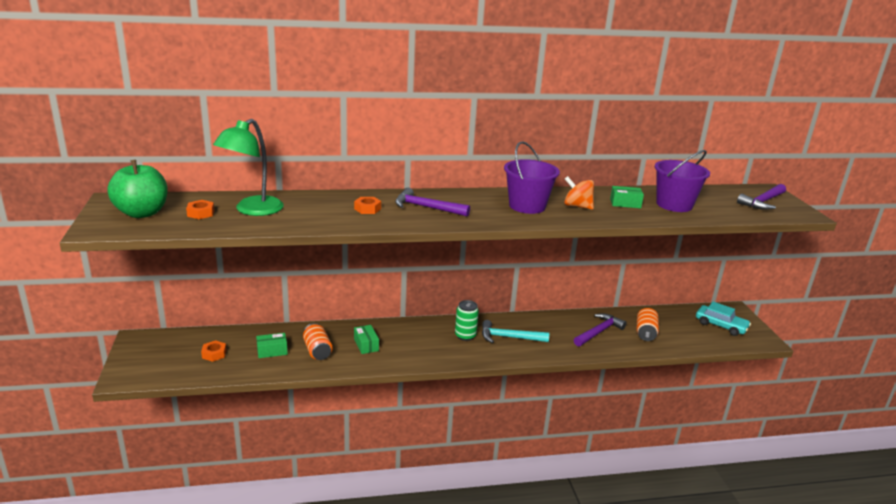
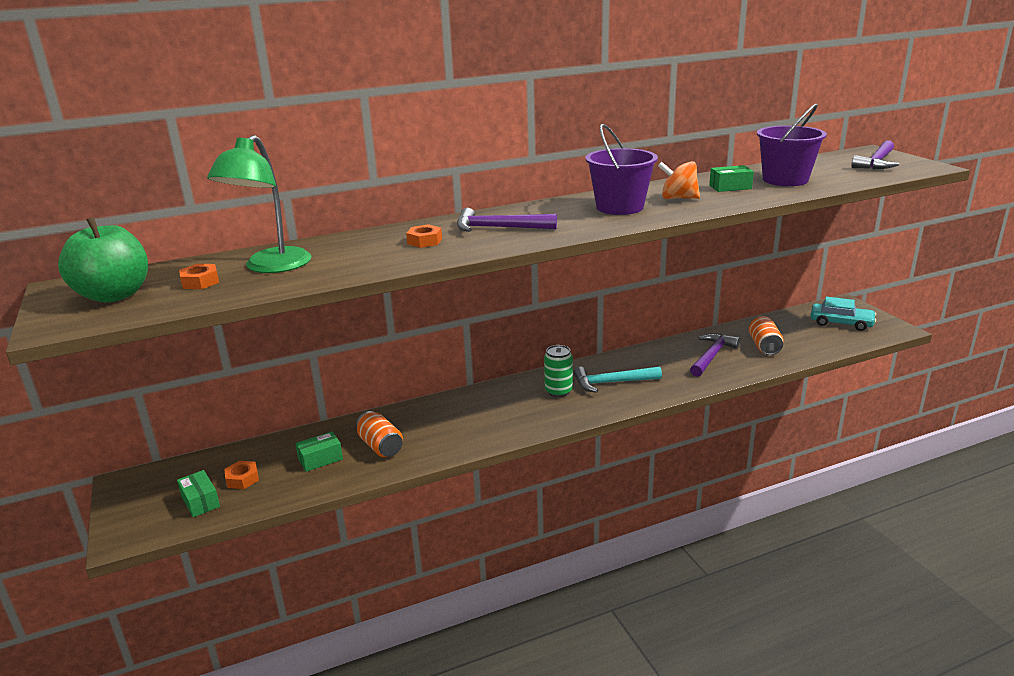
camera: 10 degrees left, 0 degrees up
green box [354,325,379,354] -> green box moved to [177,470,220,517]

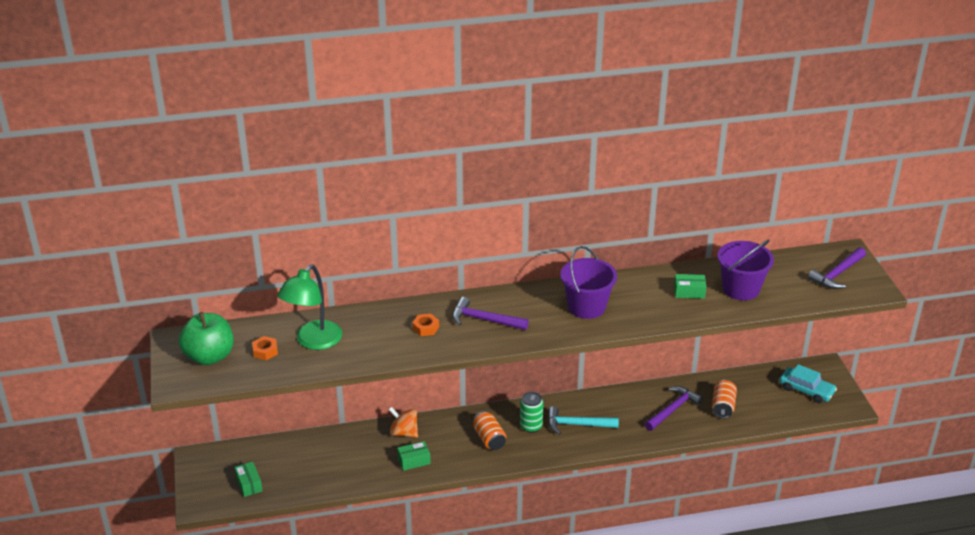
camera: 10 degrees right, 10 degrees up
orange nut [224,461,259,489] -> none
green box [295,431,343,472] -> green box moved to [397,441,431,471]
orange can [356,411,403,457] -> orange can moved to [473,411,506,450]
orange spinning top [658,161,700,199] -> orange spinning top moved to [389,407,418,438]

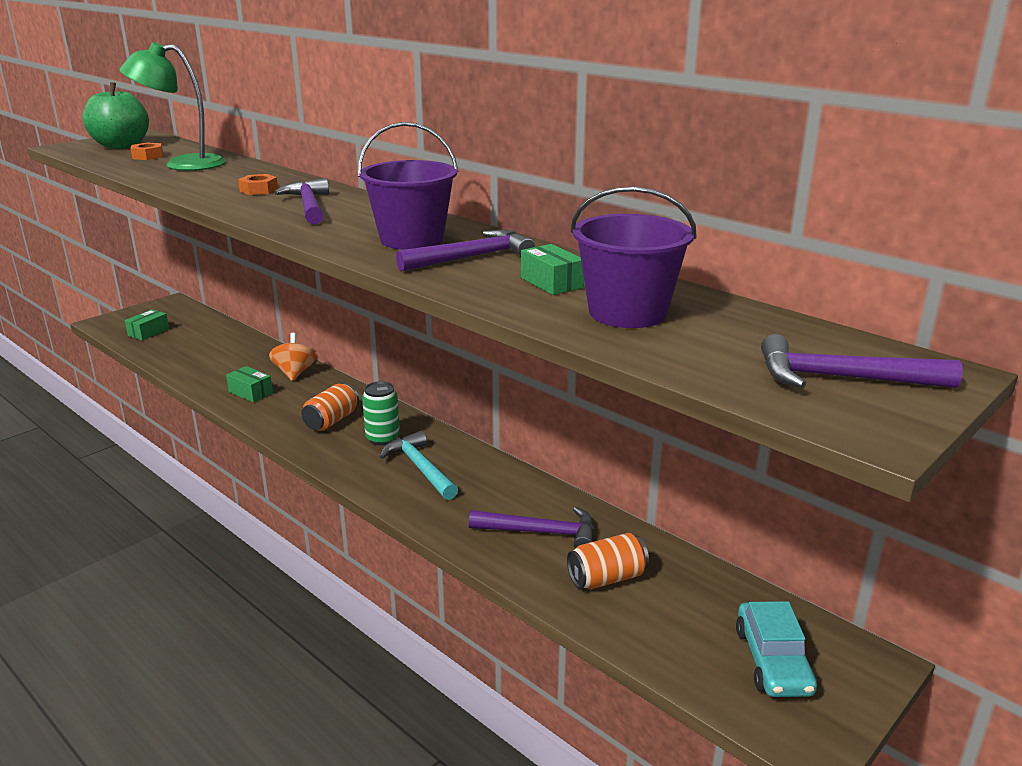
camera: 55 degrees right, 10 degrees down
none -> purple hammer [396,230,535,271]

